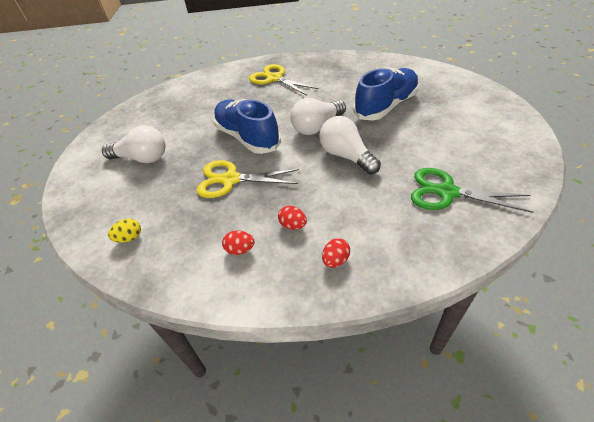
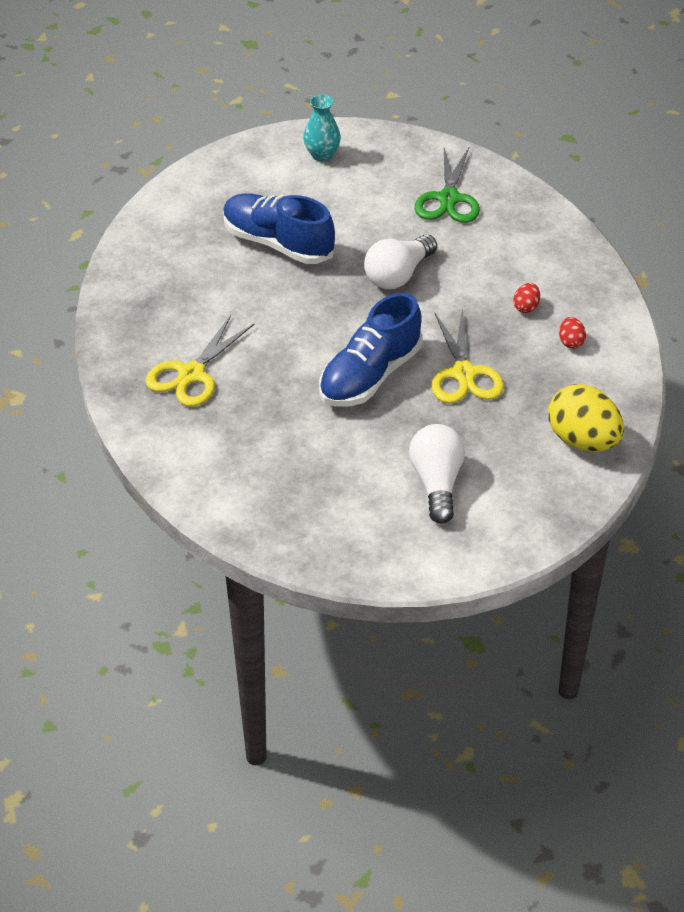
camera: 105 degrees left, 0 degrees up
yellow egg [108,219,141,243] -> yellow egg [548,384,624,452], size x2.24
white light bulb [291,98,346,135] -> none
red egg [322,238,350,268] -> none
none -> turquoise vase [303,94,341,161]

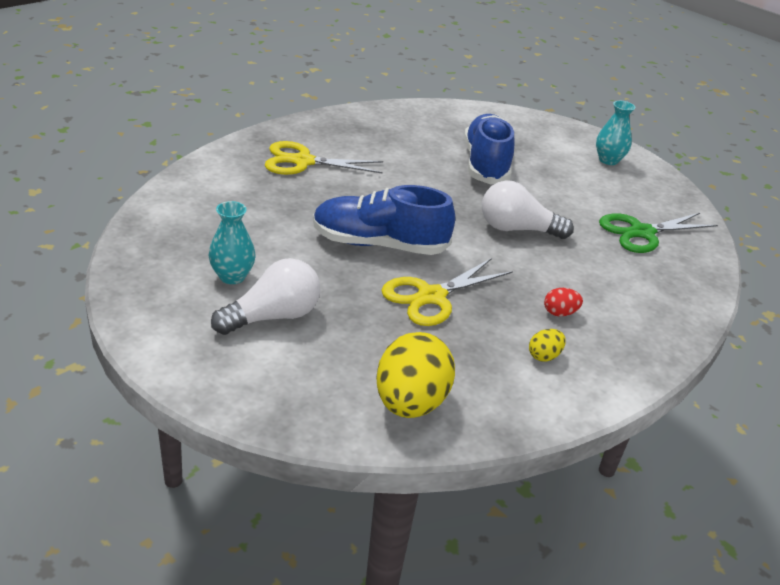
camera: 55 degrees right, 10 degrees down
red egg [559,317,586,349] -> yellow egg [529,329,566,362]
none -> turquoise vase [209,201,256,284]

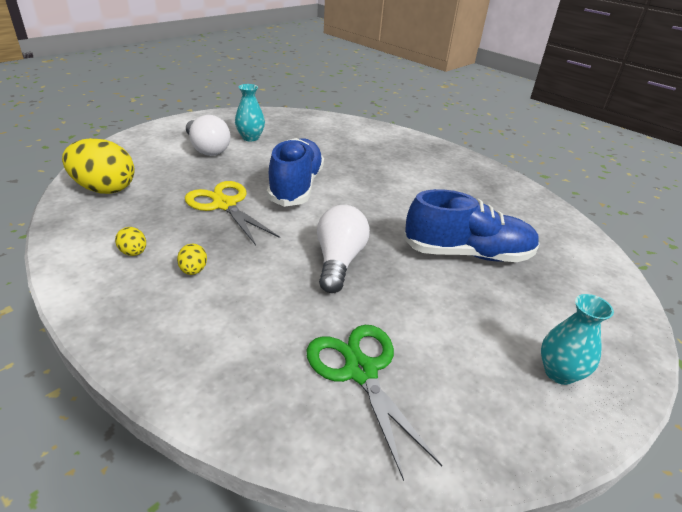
camera: 90 degrees right, 0 degrees up
yellow scissors [265,141,383,175] -> none
red egg [544,288,583,317] -> yellow egg [177,244,207,275]

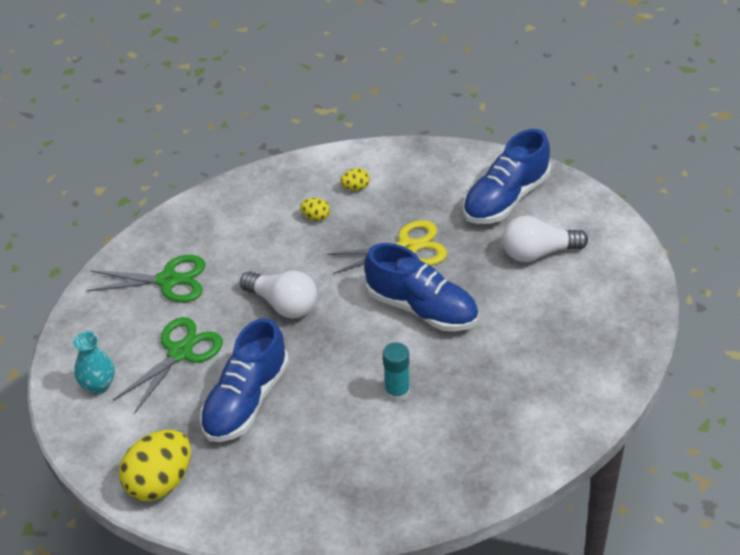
camera: 120 degrees right, 10 degrees up
yellow egg [62,138,135,194] -> yellow egg moved to [119,430,191,501]
turquoise vase [235,84,265,141] -> none
none -> green scissors [113,317,223,414]
none -> turquoise glue stick [383,342,410,402]
none -> blue shoe [463,129,551,224]

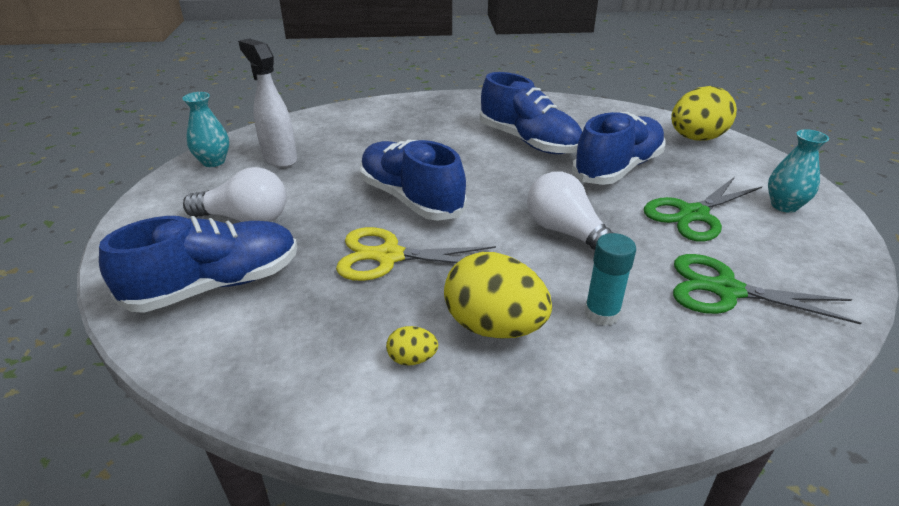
camera: 165 degrees left, 10 degrees down
yellow egg [300,198,330,221] -> yellow egg [444,252,552,338], size x2.24
turquoise glue stick [383,342,410,402] -> turquoise glue stick moved to [584,233,636,326]
none -> turquoise vase [182,92,229,167]
none -> white spray bottle [238,38,297,168]
none -> blue shoe [480,72,582,154]

